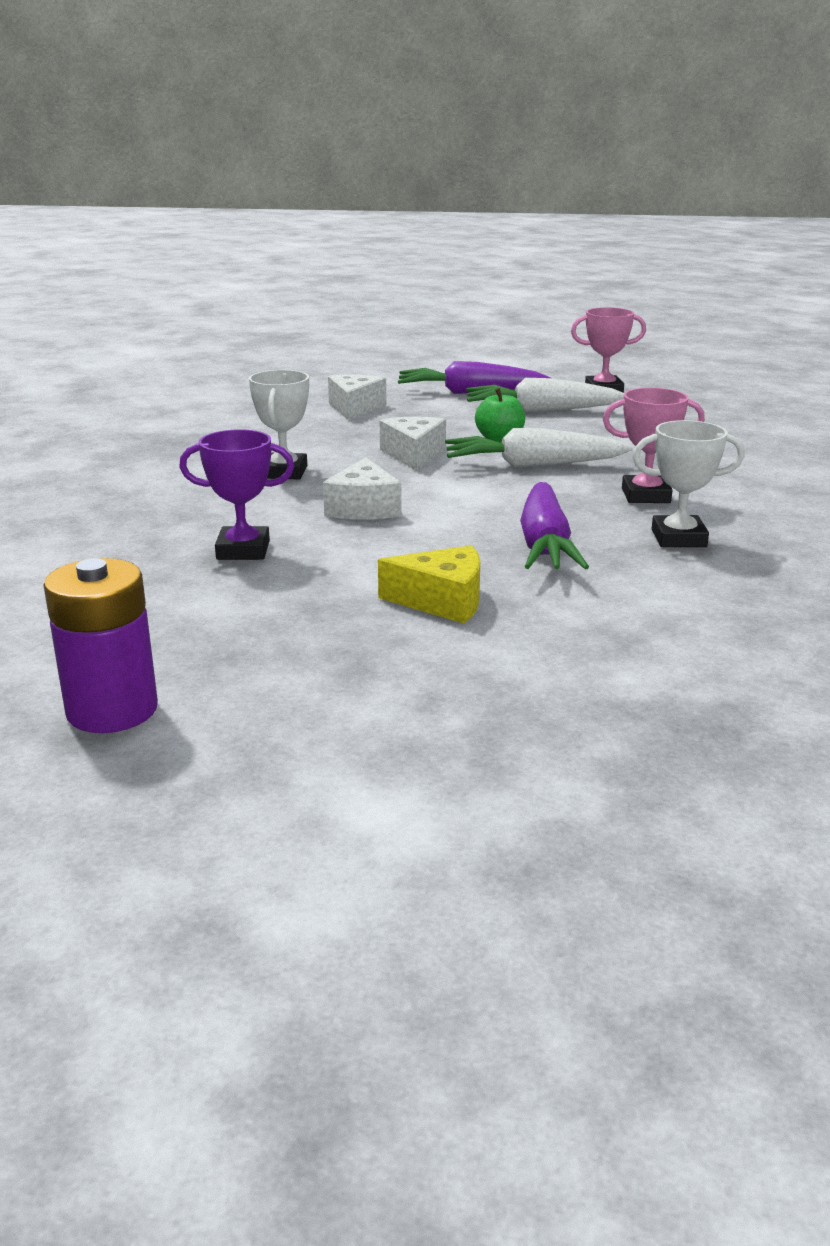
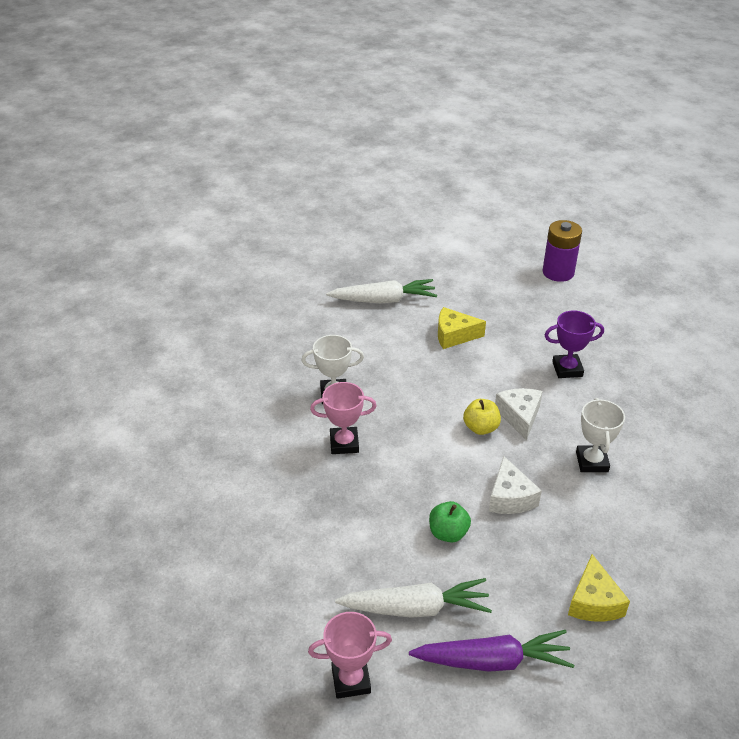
camera: 175 degrees right, 15 degrees up
white cheese [328,375,386,420] -> yellow cheese [568,554,630,622]
white carrot [445,428,633,468] -> white carrot moved to [326,279,437,303]
purple carrot [520,482,589,569] -> none
none -> yellow apple [463,399,501,435]

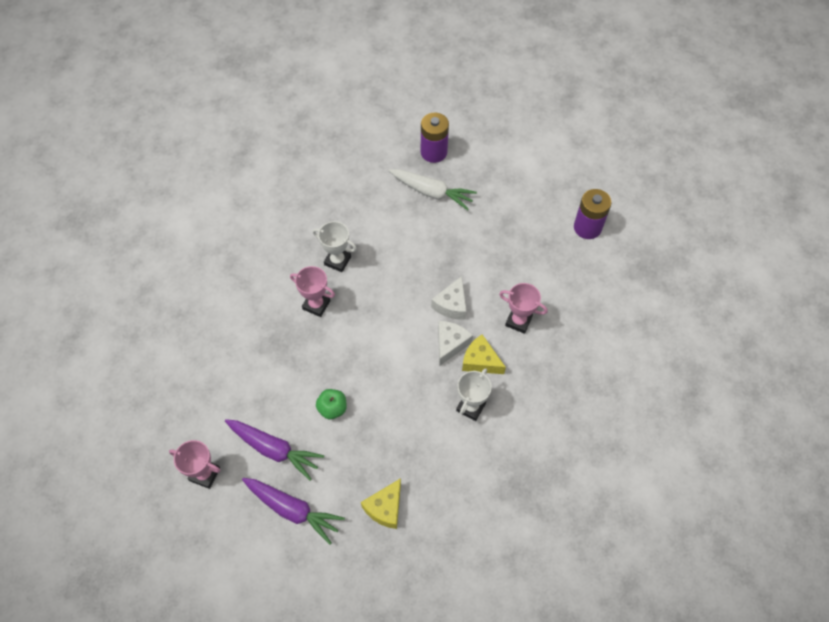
camera: 30 degrees right, 20 degrees up
white carrot [335,578,492,618] -> purple carrot [225,419,324,481]
yellow cheese [438,307,486,349] -> yellow cheese moved to [462,334,506,374]
yellow apple [463,399,501,435] -> none
white cheese [489,456,542,514] -> white cheese moved to [431,276,467,320]
purple trophy [545,311,604,378] -> pink trophy [499,283,548,334]
none -> purple battery [421,113,449,163]

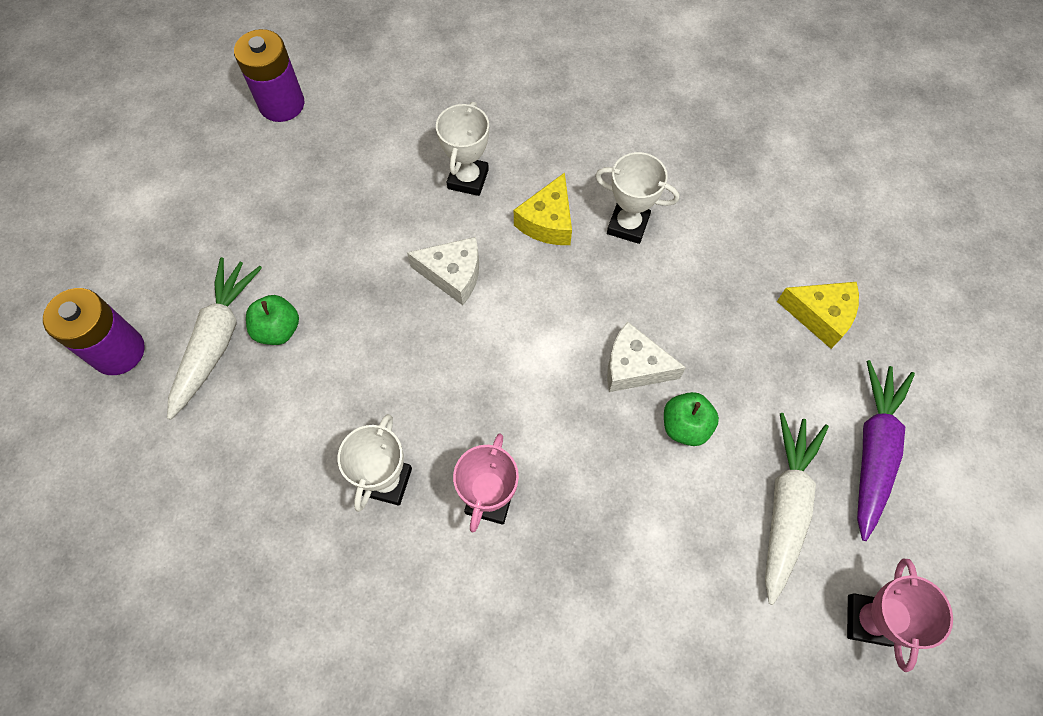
camera: 100 degrees left, 5 degrees up
purple carrot [225,419,324,481] -> white carrot [765,413,829,605]
white cheese [438,321,473,366] -> white cheese moved to [607,321,686,392]
pink trophy [499,283,548,334] -> white trophy [436,102,489,196]
none -> green apple [246,295,299,345]

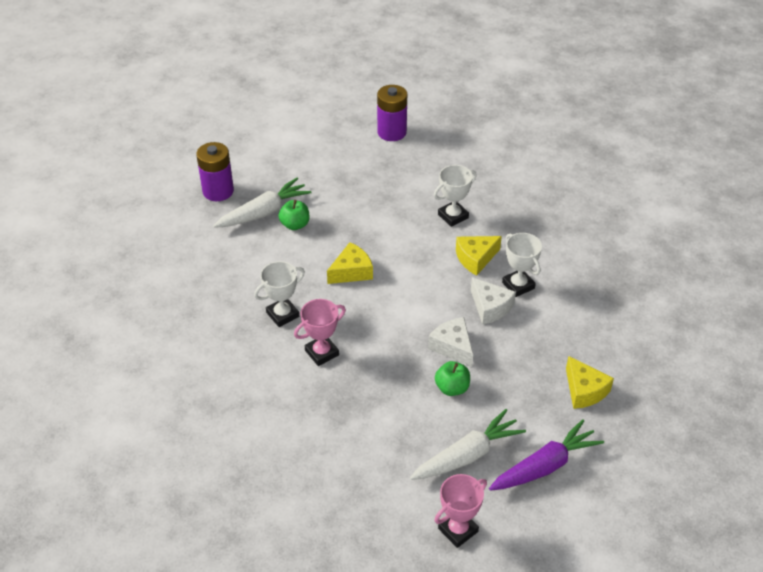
camera: 40 degrees right, 20 degrees down
white cheese [407,237,479,305] -> white cheese moved to [471,277,516,325]
none -> yellow cheese [327,242,373,284]

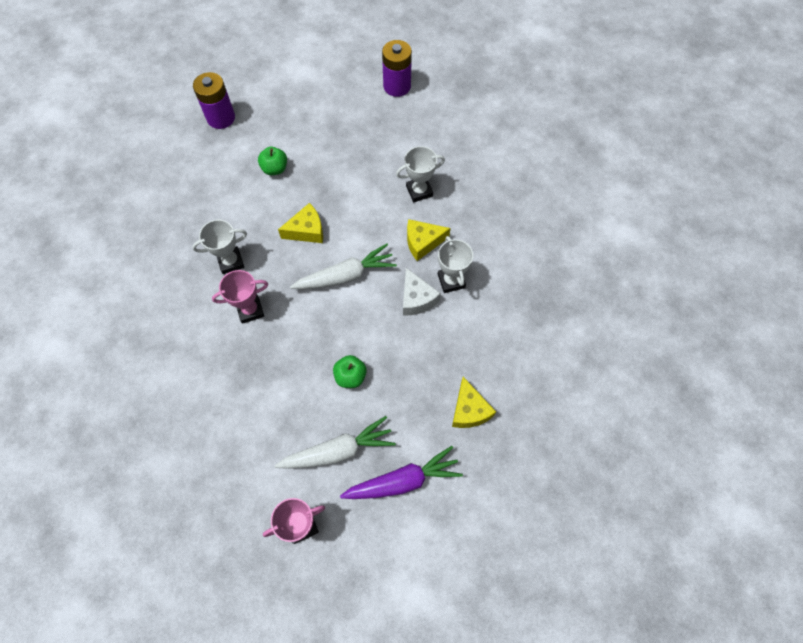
camera: 15 degrees right, 20 degrees up
white carrot [213,178,312,228] -> white carrot moved to [290,244,397,289]
white cheese [428,317,473,367] -> none

